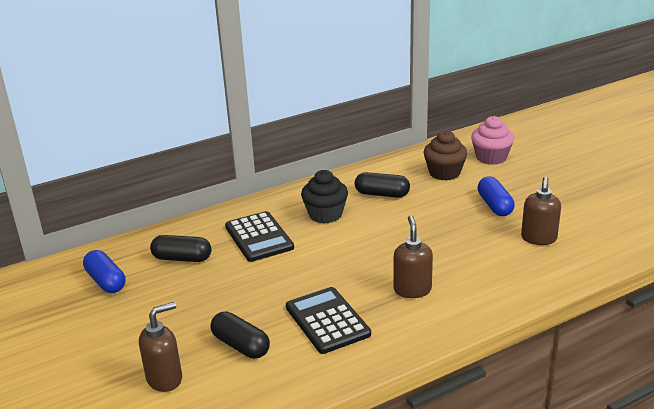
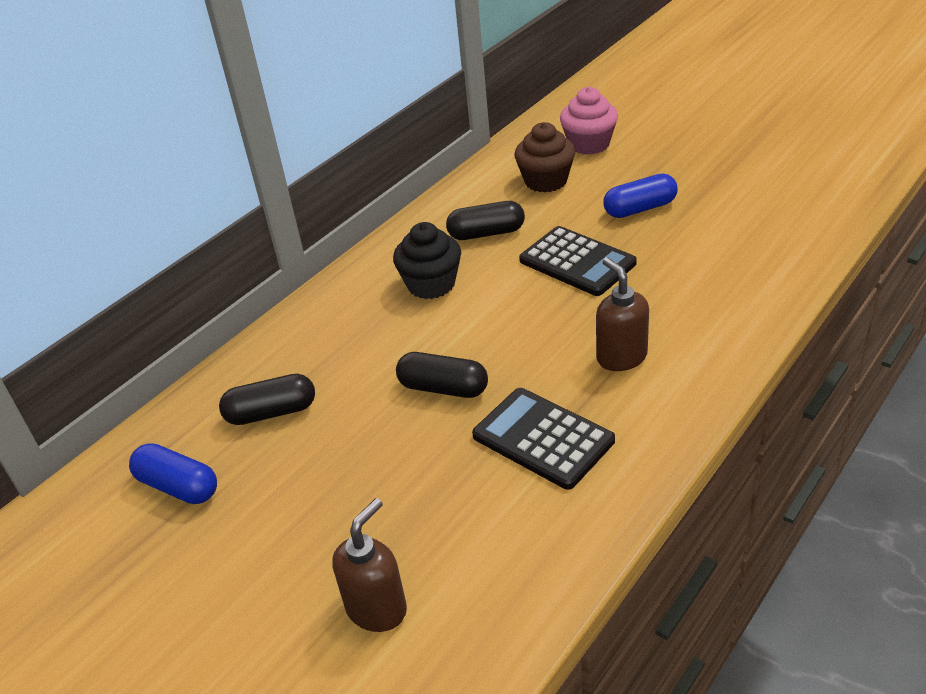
camera: 20 degrees left, 10 degrees up
black capsule [211,311,270,359] -> black capsule moved to [396,352,488,398]
black calculator [225,211,294,262] -> black calculator moved to [519,226,637,296]
blue capsule [477,177,515,216] -> blue capsule turned 75 degrees counterclockwise [603,174,678,218]
brown soap dispenser [521,177,561,245] -> none

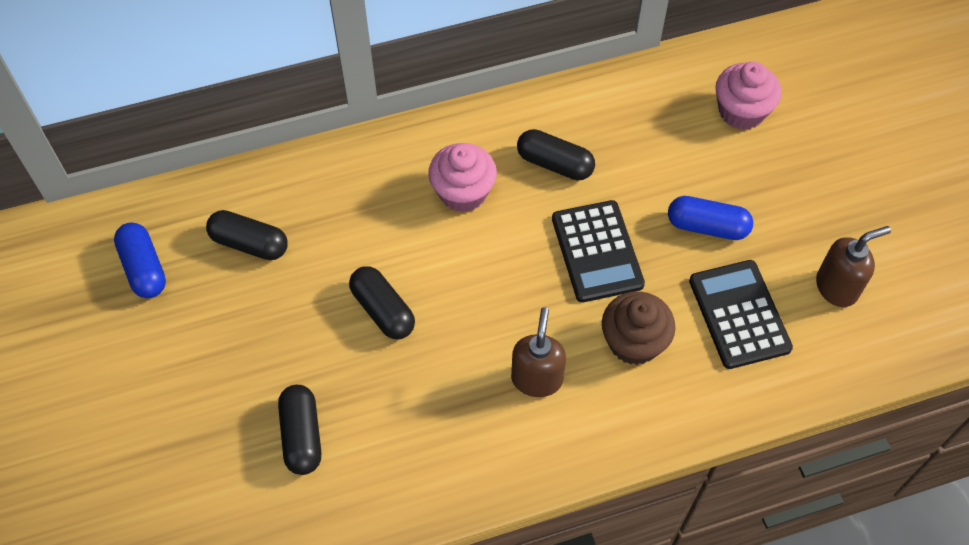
camera: 30 degrees right, 20 degrees up
brown soap dispenser [332,498,407,632] -> brown soap dispenser moved to [816,226,891,307]
black cupcake [393,222,461,299] -> pink cupcake [428,143,497,212]
black calculator [472,388,615,490] -> black calculator moved to [689,260,793,369]
brown cupcake [515,122,575,193] -> brown cupcake moved to [602,291,676,365]
none -> black capsule [278,385,322,475]

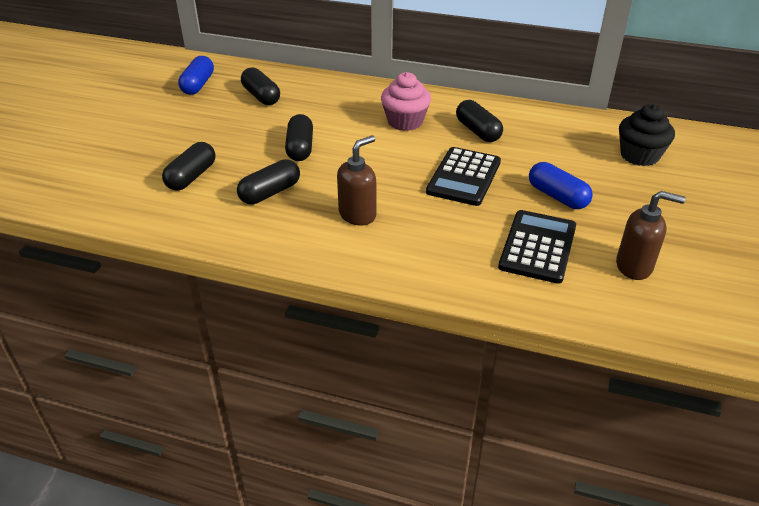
camera: 35 degrees right, 20 degrees down
brown cupcake [602,291,676,365] -> none
pink cupcake [715,62,781,130] -> black cupcake [619,104,675,166]
none -> black capsule [237,159,300,204]

